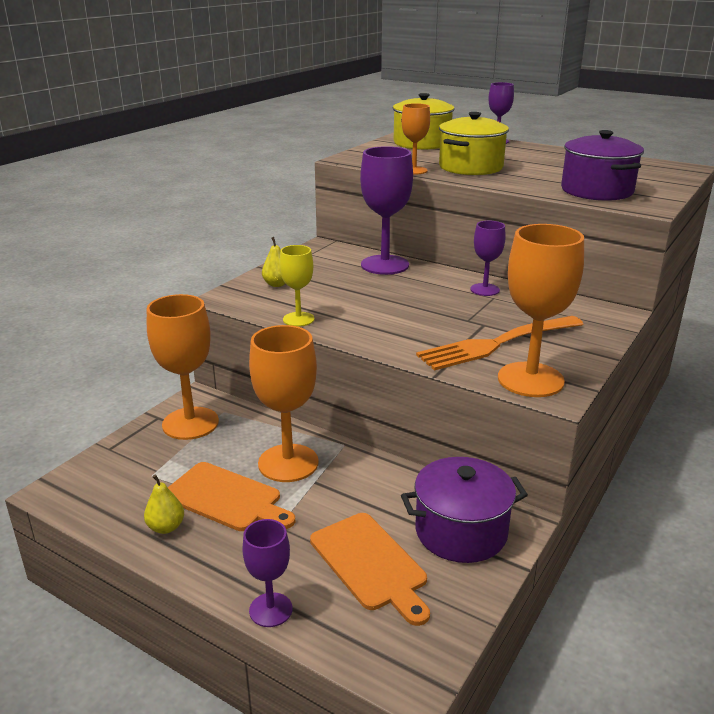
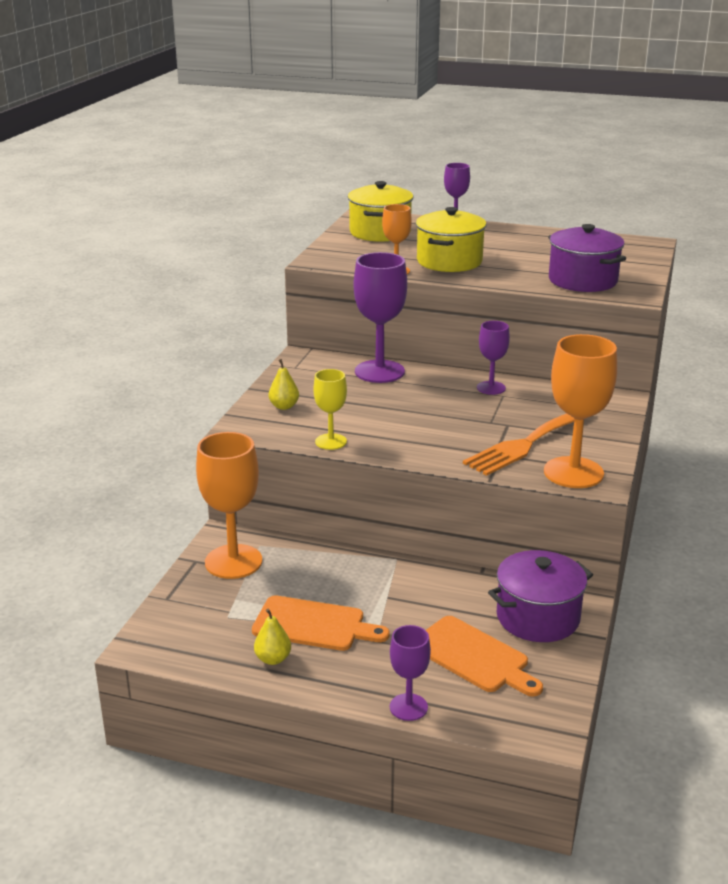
camera: 15 degrees left, 0 degrees up
orange goblet [249,325,319,482] -> none

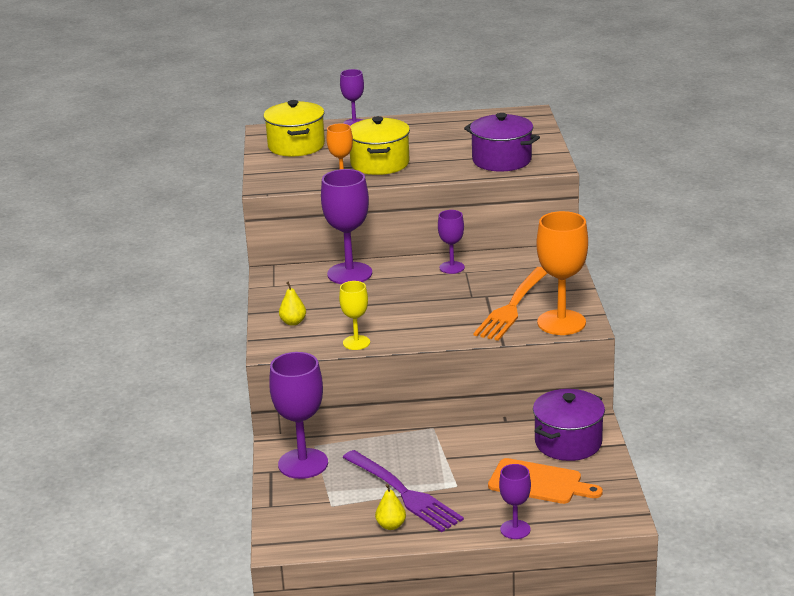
camera: 20 degrees left, 0 degrees up
orange goblet [196,432,262,579] -> purple goblet [269,352,328,479]
orange cutting board [252,595,390,651] -> purple fork [342,450,464,532]

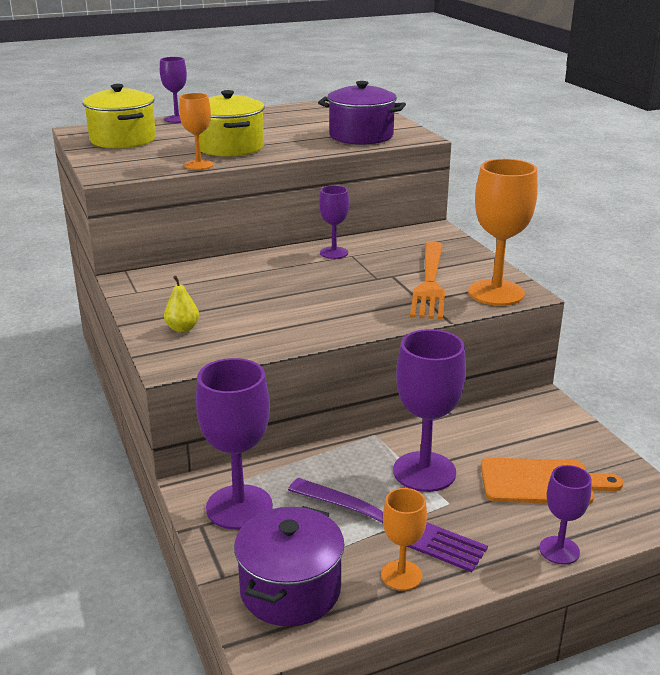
camera: 20 degrees left, 0 degrees up
purple goblet [321,169,372,284] -> purple goblet moved to [393,329,466,492]
yellow goblet [339,281,370,350] -> none
yellow pear [375,484,406,530] -> orange goblet [381,488,427,591]
purple pot [533,389,605,461] -> purple pot moved to [234,506,345,626]

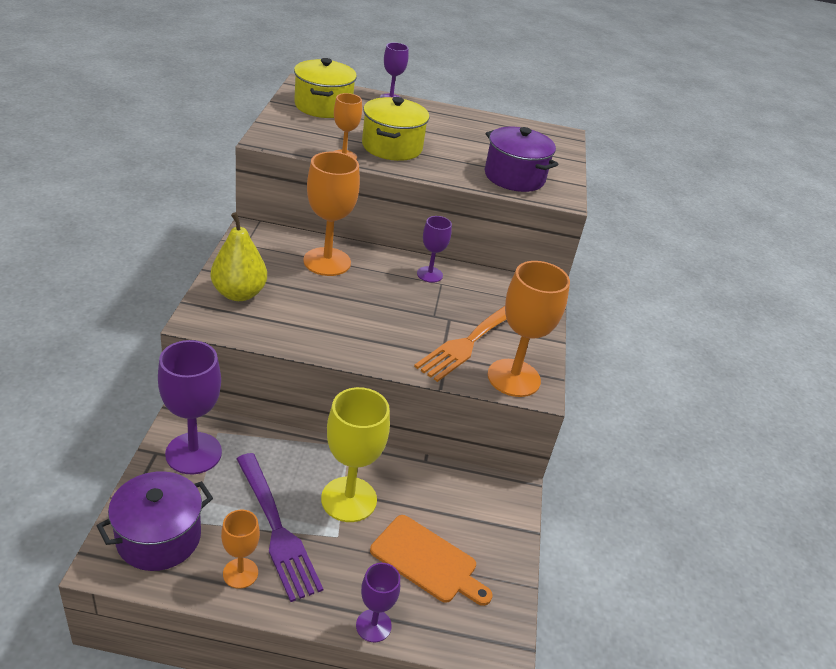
camera: 25 degrees right, 10 degrees up
yellow pear [164,275,199,332] -> yellow pear [211,212,267,301], size x1.87
purple goblet [393,329,466,492] -> yellow goblet [321,387,390,522]
none -> orange goblet [303,152,360,276]

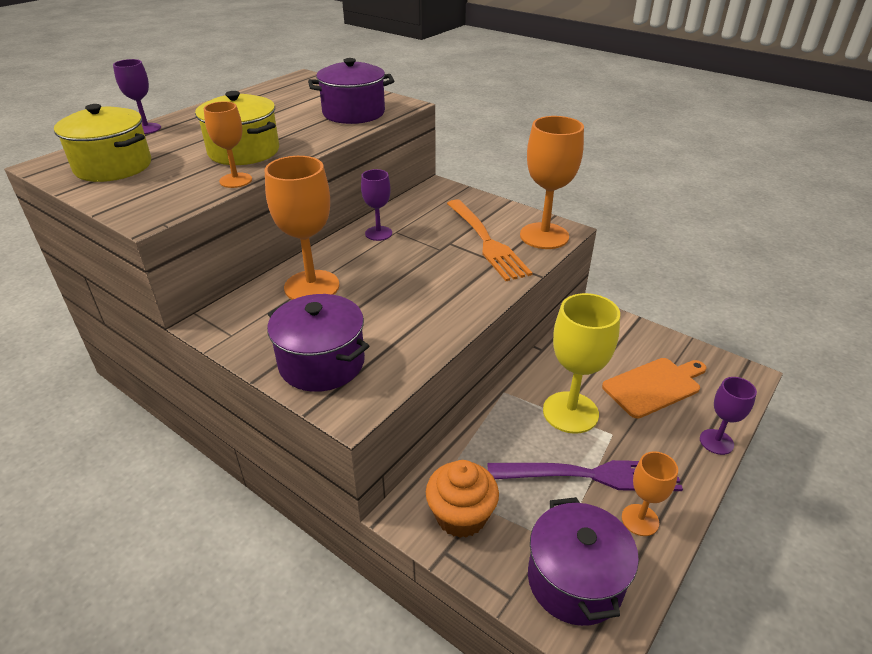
camera: 55 degrees left, 0 degrees up
purple goblet [158,340,222,474] -> orange cupcake [426,460,499,538]
yellow pear [211,212,267,301] -> purple pot [267,294,369,392]

